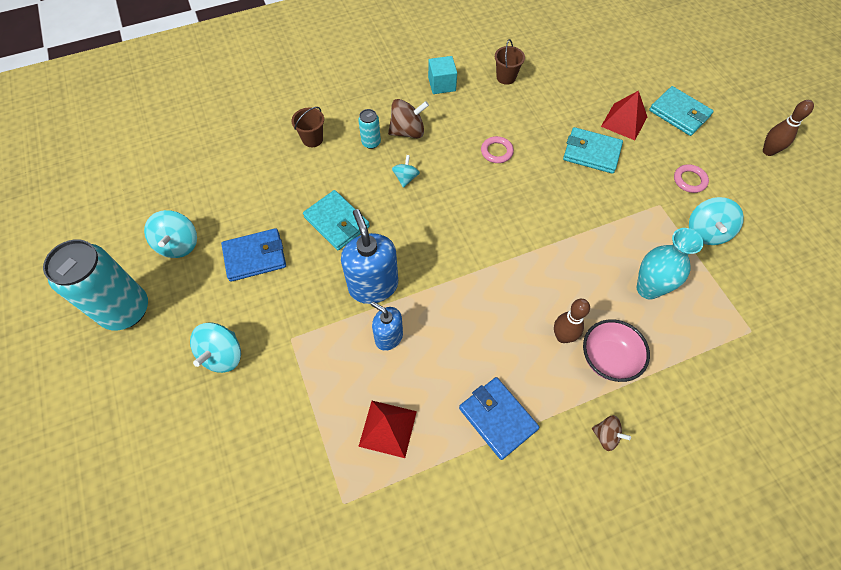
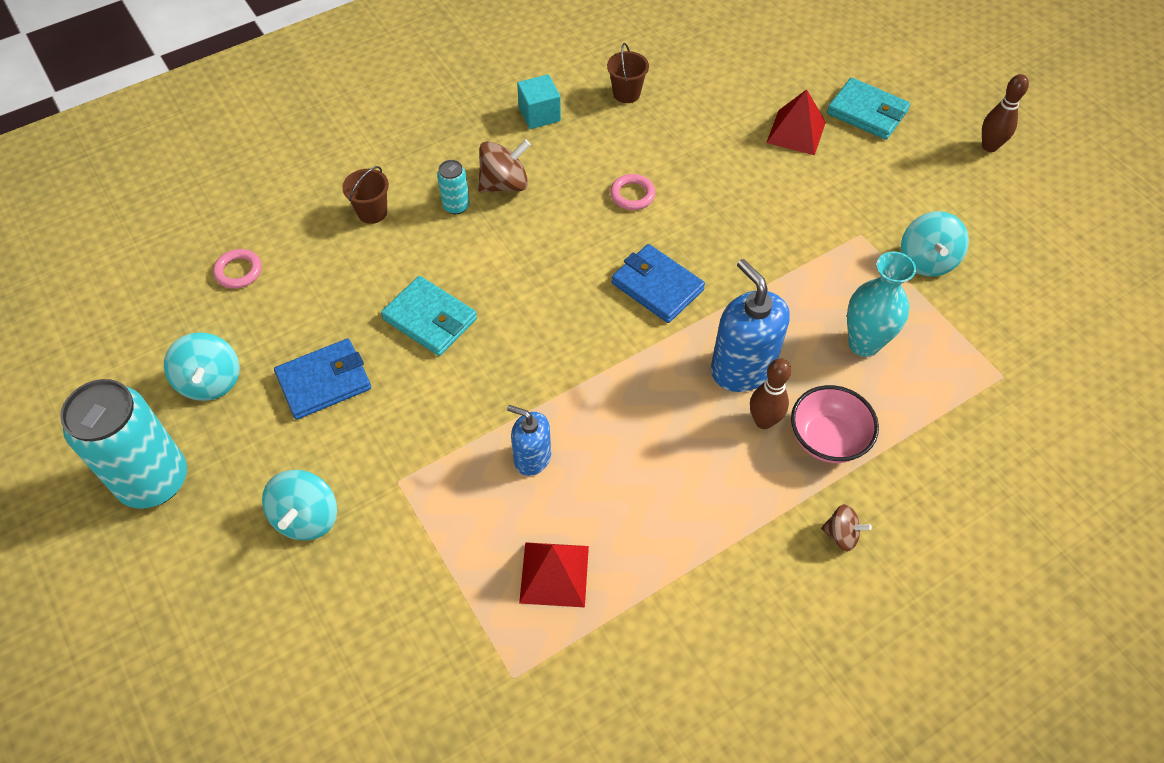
camera: 10 degrees left, 5 degrees down
blue soap dispenser [341,209,398,304] -> blue soap dispenser moved to [711,259,790,392]
turquoise spinning top [392,155,420,188] -> none
blue wallet [459,377,540,460] -> blue wallet moved to [612,244,705,323]
turquoise wallet [563,127,623,174] -> none
pink ring [674,164,709,193] -> pink ring moved to [213,249,262,289]

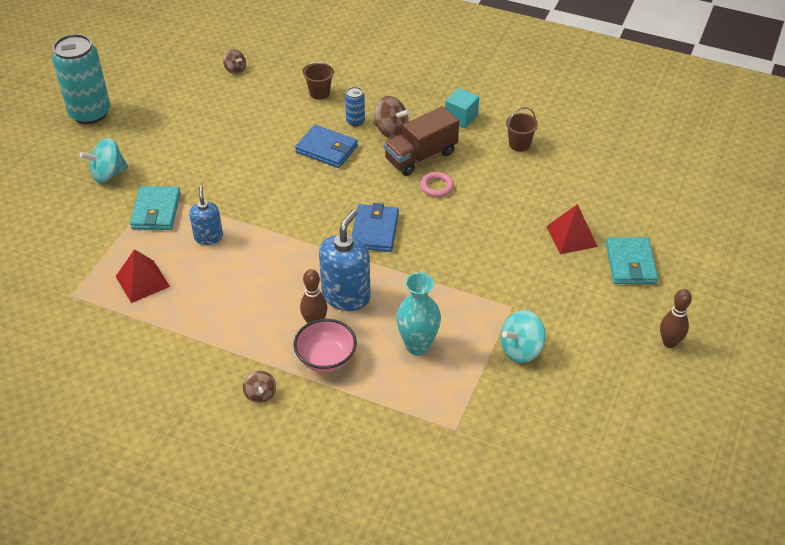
camera: 55 degrees right, 10 degrees down
turquoise spinning top [164,332,240,401] -> none
pink ring [213,249,262,289] -> brown spinning top [223,49,246,74]
blue wallet [274,338,371,420] -> blue wallet moved to [295,125,358,168]
turquoise wallet [381,276,477,356] -> turquoise wallet moved to [130,186,181,230]
turquoise can [437,160,470,214] -> blue can [345,87,365,126]
none -> brown truck [384,106,459,176]

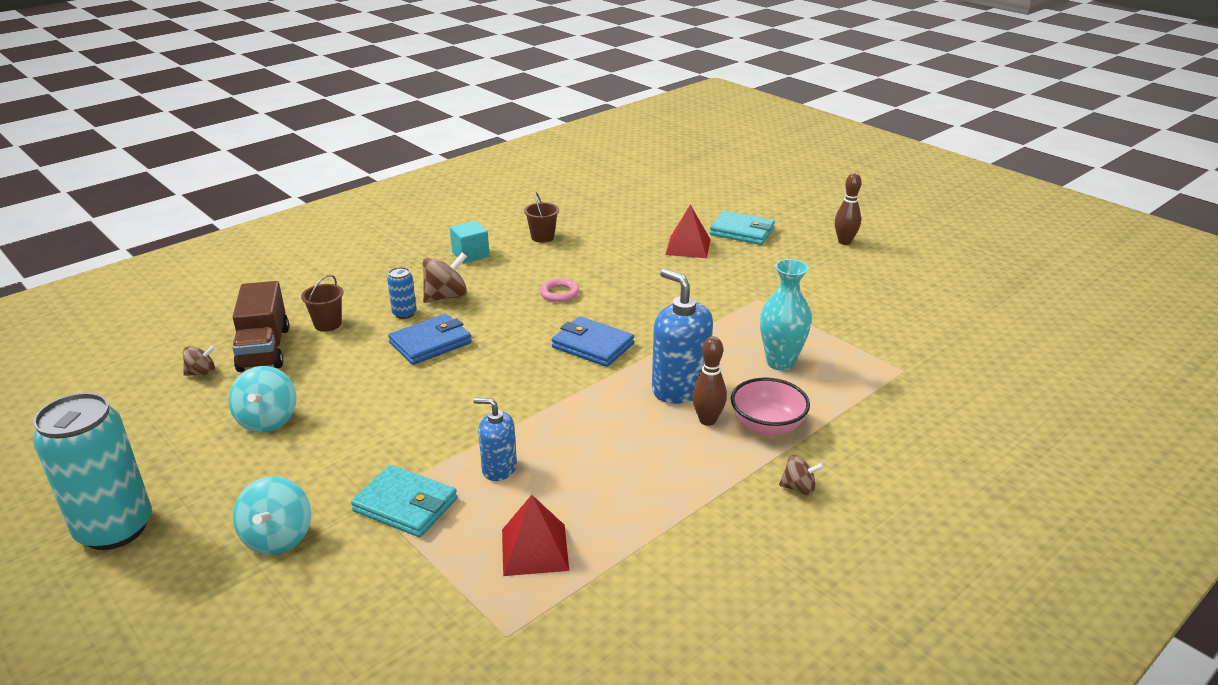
camera: 65 degrees left, 15 degrees down
brown truck [384,106,459,176] -> brown truck moved to [232,281,289,372]
turquoise spinning top [501,310,545,363] -> turquoise spinning top moved to [228,366,297,433]

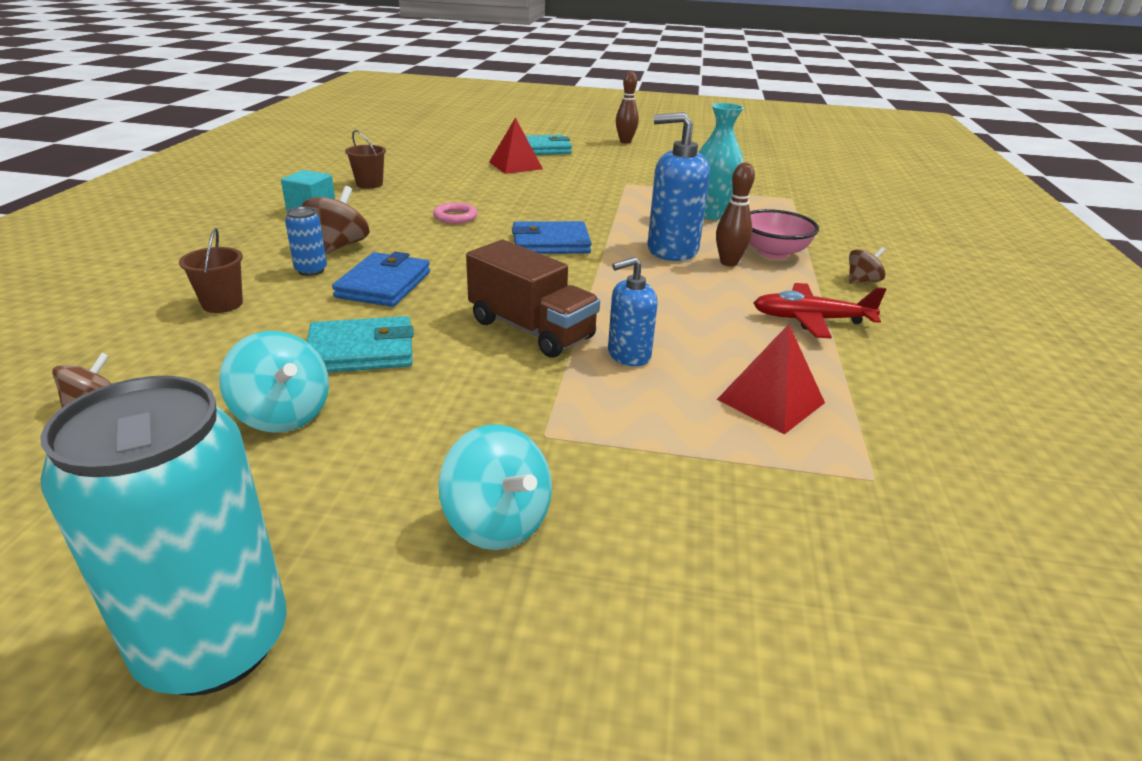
camera: 40 degrees left, 0 degrees up
brown truck [232,281,289,372] -> brown truck moved to [466,240,600,358]
turquoise wallet [351,465,457,537] -> turquoise wallet moved to [307,316,414,373]
none -> red plane [753,283,886,338]

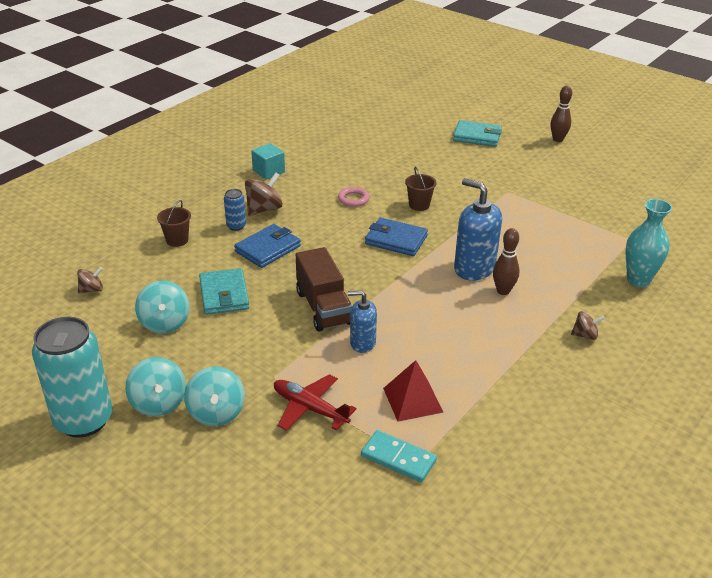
camera: 30 degrees right, 5 degrees up
turquoise wallet [307,316,414,373] -> turquoise wallet turned 60 degrees clockwise [199,268,249,315]
brown bucket [345,130,386,189] -> brown bucket moved to [405,166,437,211]
red pyramid [489,117,543,174] -> none
turquoise vase [698,103,744,220] -> turquoise vase moved to [626,199,672,287]
pink bowl [749,209,819,259] -> none
red plane [753,283,886,338] -> red plane moved to [274,374,357,431]
none -> turquoise spinning top [125,357,186,417]
none -> turquoise domino [361,430,437,482]

